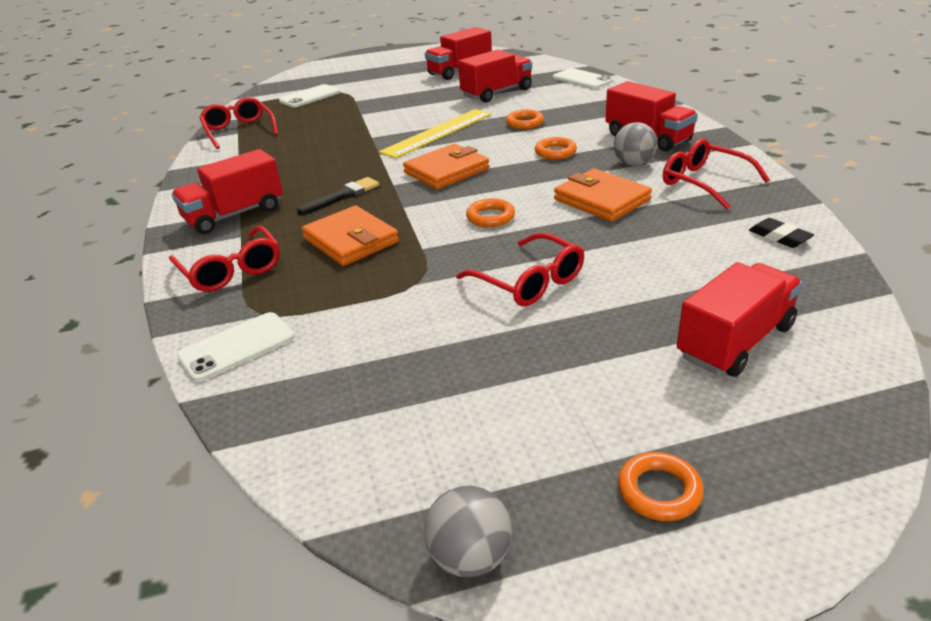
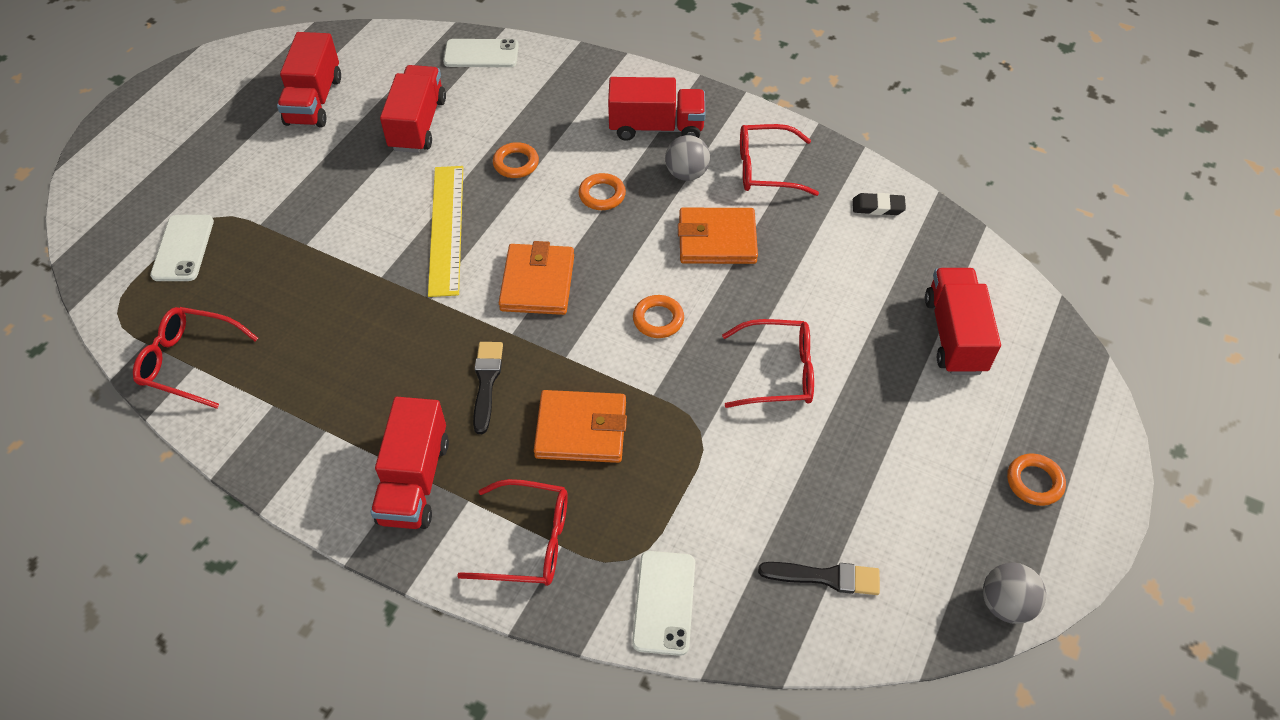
camera: 50 degrees left, 20 degrees up
none -> black brush [758,562,880,595]

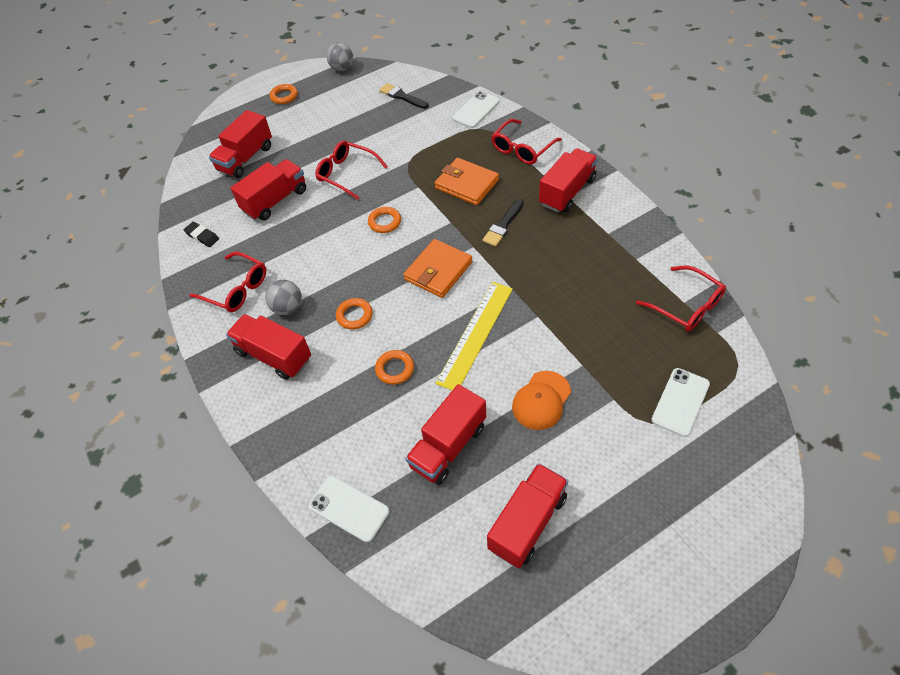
camera: 145 degrees left, 0 degrees up
red glasses [457,479,568,586] -> red glasses turned 90 degrees counterclockwise [491,119,562,164]
orange wallet [678,208,758,264] -> none
none -> red truck [231,159,306,221]
none -> orange cap [512,371,571,430]

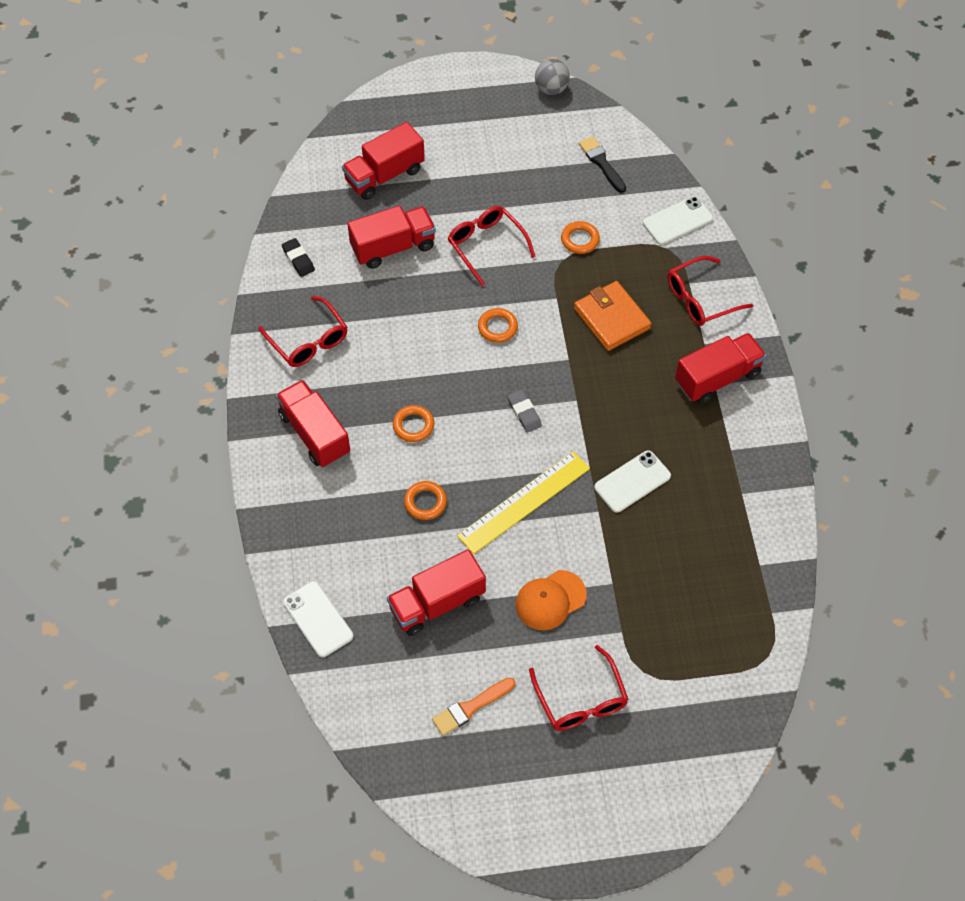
camera: 20 degrees right, 5 degrees up
grey ball [265,280,302,315] -> none
orange ring [270,84,298,104] -> orange ring moved to [561,221,600,254]
orange wallet [403,239,472,298] -> grey eraser [507,389,542,433]
black brush [483,199,524,247] -> none
red truck [487,463,568,568] -> orange brush [432,677,515,736]
red glasses [636,265,726,332] -> red glasses moved to [529,645,629,731]
white phone [652,368,710,437] -> white phone moved to [594,450,671,513]

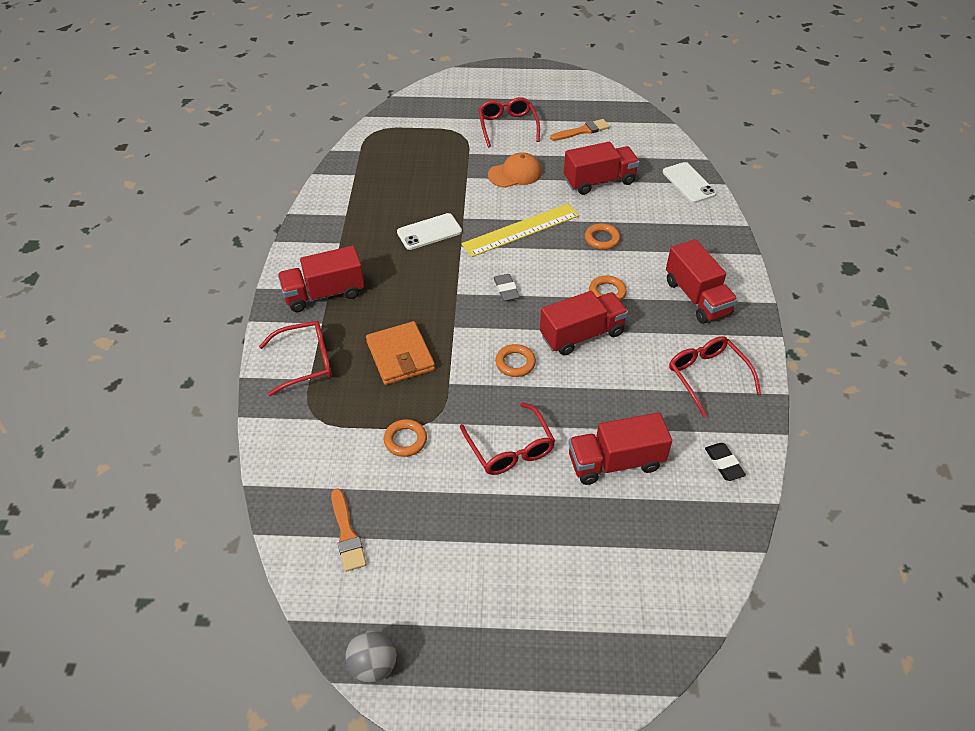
camera: 170 degrees left, 10 degrees down
red truck [342,122,425,200] -> red truck moved to [540,291,628,356]
black brush [579,136,626,193] -> orange brush [331,488,366,572]
white phone [643,196,713,245] -> none

